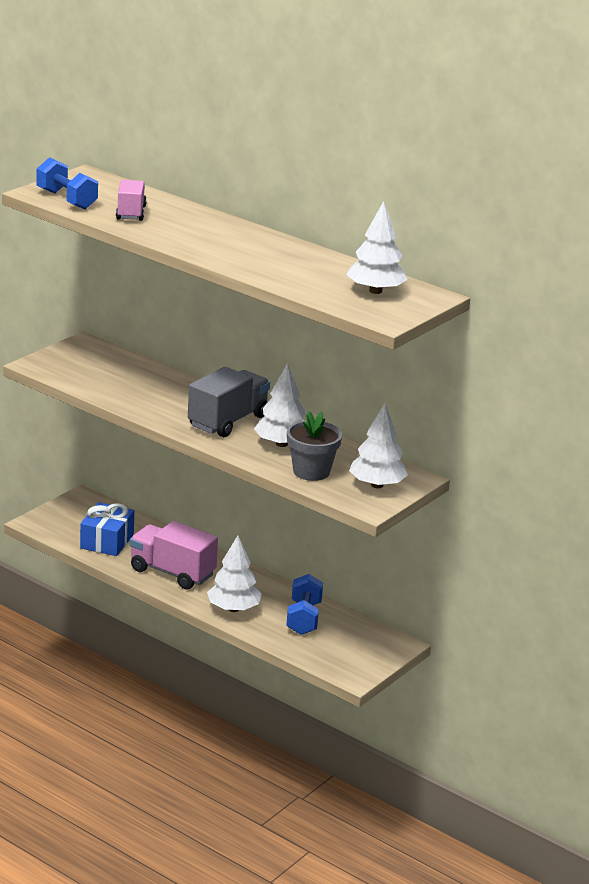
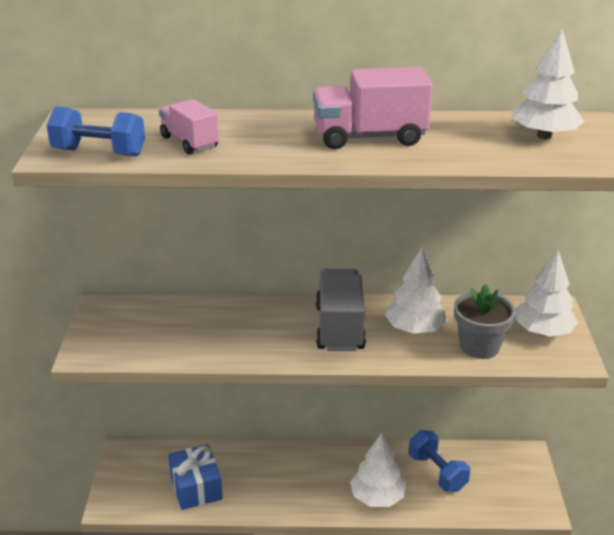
camera: 35 degrees left, 5 degrees up
pink truck [130,521,218,590] -> pink truck moved to [313,67,433,149]

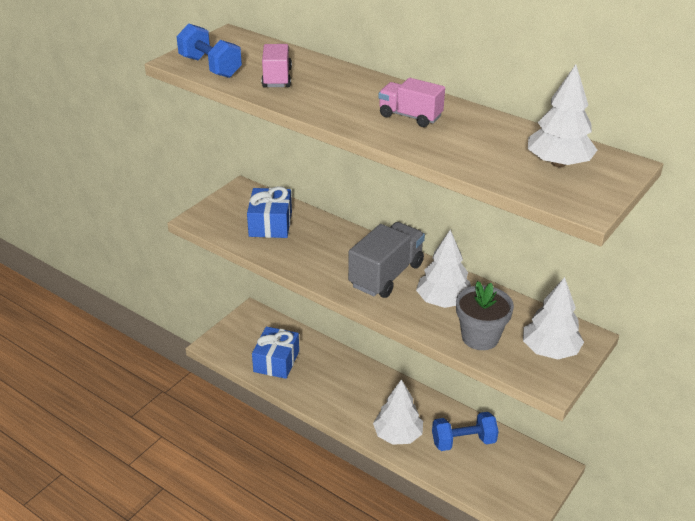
camera: 35 degrees right, 5 degrees up
pink truck [313,67,433,149] -> pink truck [378,78,445,127], size x0.62
blue dumbbell [408,430,470,492] -> blue dumbbell turned 75 degrees clockwise [432,412,499,451]
none -> blue gift [247,186,292,238]

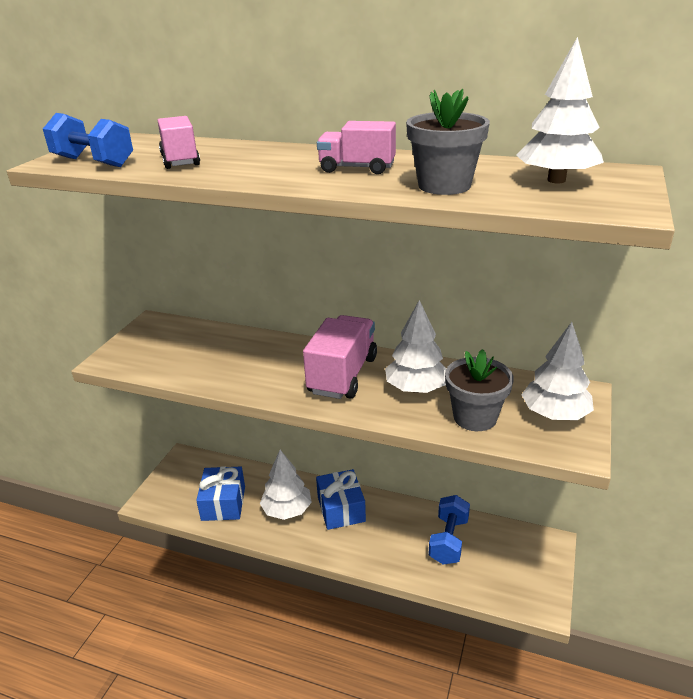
camera: 15 degrees left, 5 degrees down
blue gift [247,186,292,238] -> blue gift moved to [316,469,366,530]
grey truck [348,222,425,298] -> pink truck [303,315,377,399]
white tree [373,379,423,445] -> white tree moved to [260,450,312,520]
blue dumbbell [432,412,499,451] -> blue dumbbell turned 45 degrees counterclockwise [428,495,470,565]
none -> grey flower pot [406,89,490,195]

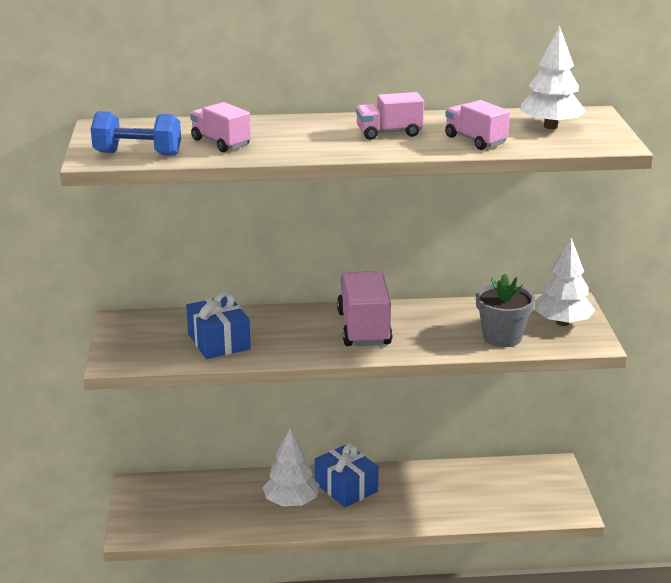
camera: 25 degrees left, 5 degrees down
blue gift [196,466,245,521] -> blue gift moved to [186,292,251,359]
white tree [385,300,447,393] -> none
grey flower pot [406,89,490,195] -> pink truck [445,100,510,150]
blue dumbbell [428,495,470,565] -> none

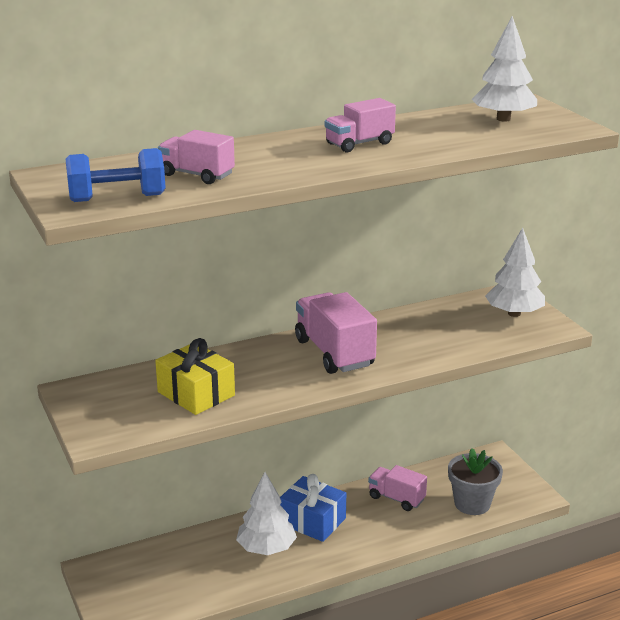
camera: 20 degrees left, 0 degrees up
blue gift [186,292,251,359] -> yellow gift [155,338,235,415]
pink truck [445,100,510,150] -> pink truck moved to [368,465,427,511]
grey flower pot [476,273,535,347] -> grey flower pot moved to [448,448,503,515]

